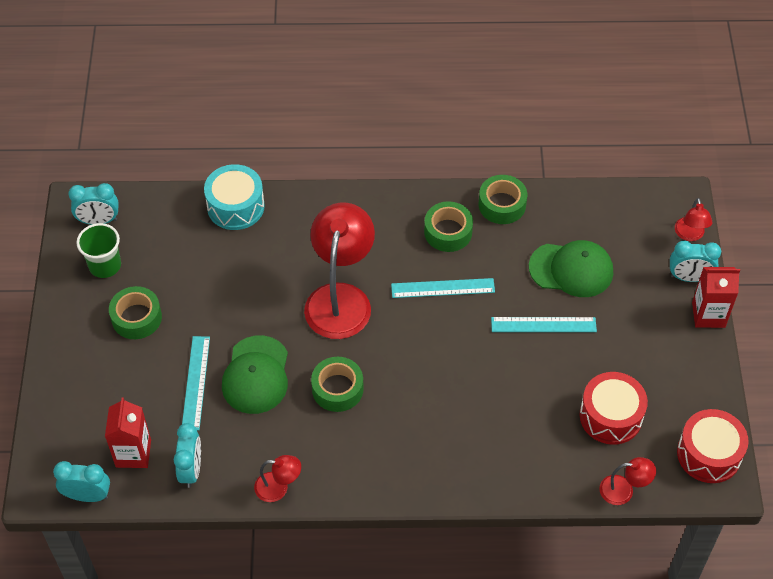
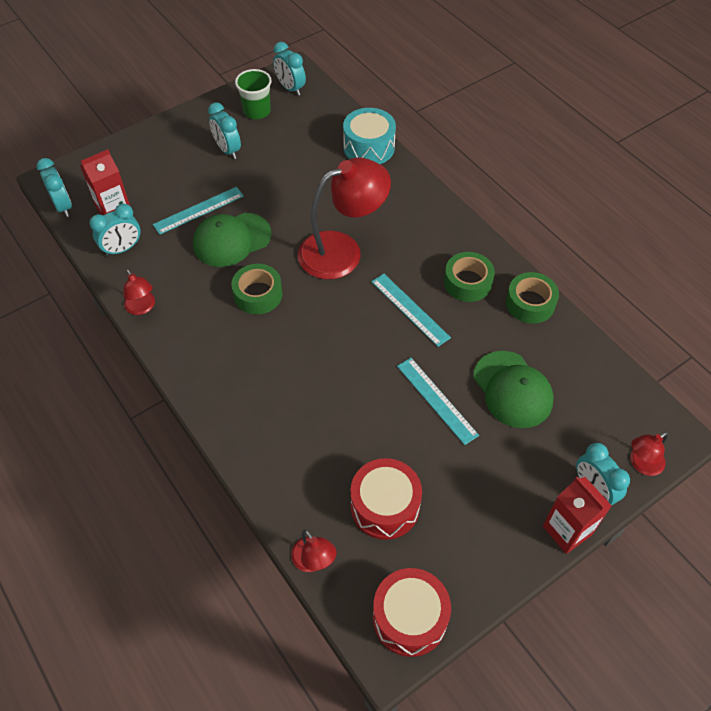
camera: 55 degrees right, 0 degrees up
green tape [109,286,162,339] -> turquoise clock [208,102,241,159]

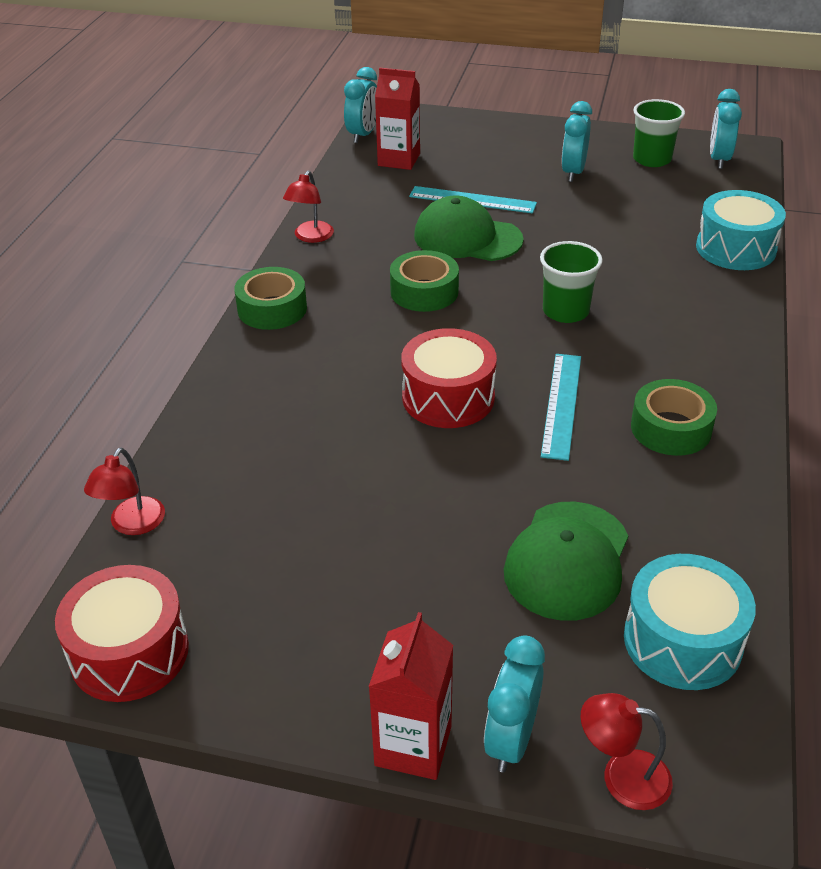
camera: 50 degrees right, 15 degrees down
turquoise clock [89,204,141,257] -> none
red lamp [298,157,391,279] -> green cup [540,241,603,323]
red drum [350,458,422,540] -> red drum moved to [401,328,497,428]
turquoise ruler [397,358,479,445] -> none
green tape [506,272,559,324] -> green tape moved to [234,267,307,330]
none -> turquoise drum [624,554,756,690]

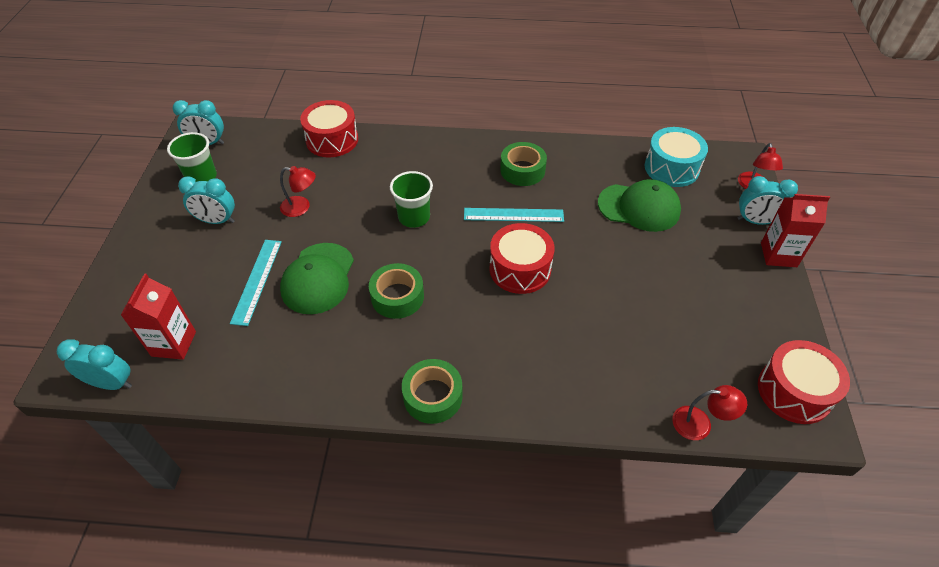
camera: 100 degrees left, 10 degrees up
red lamp [283,171,334,243] -> red lamp moved to [280,166,316,217]
turquoise drum [696,190,786,270] -> red drum [300,100,358,157]

